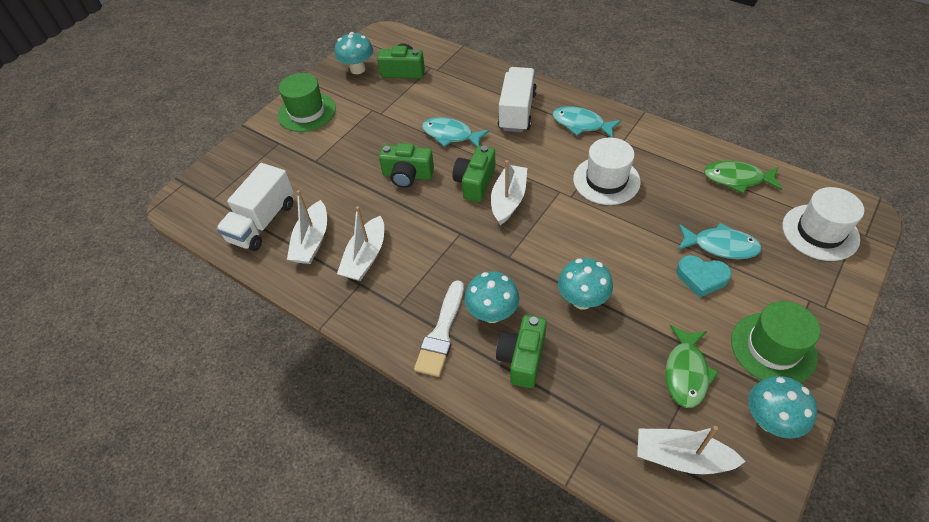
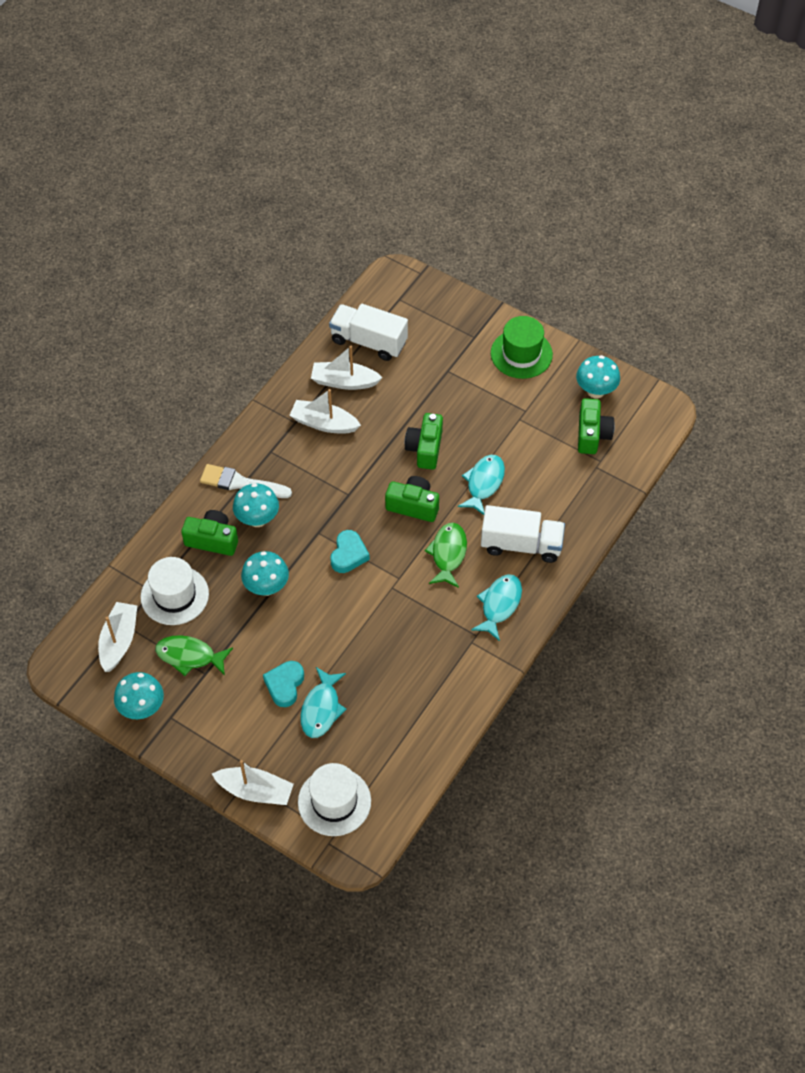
camera: 85 degrees right, 5 degrees up
white boat [491,160,527,225] -> white boat moved to [212,760,294,805]
white hat [573,138,641,205] -> white hat moved to [141,557,209,625]
green fish [704,161,782,194] -> green fish moved to [425,523,467,588]
green hat [731,301,820,383] -> none
none -> turquoise heart [330,530,370,573]

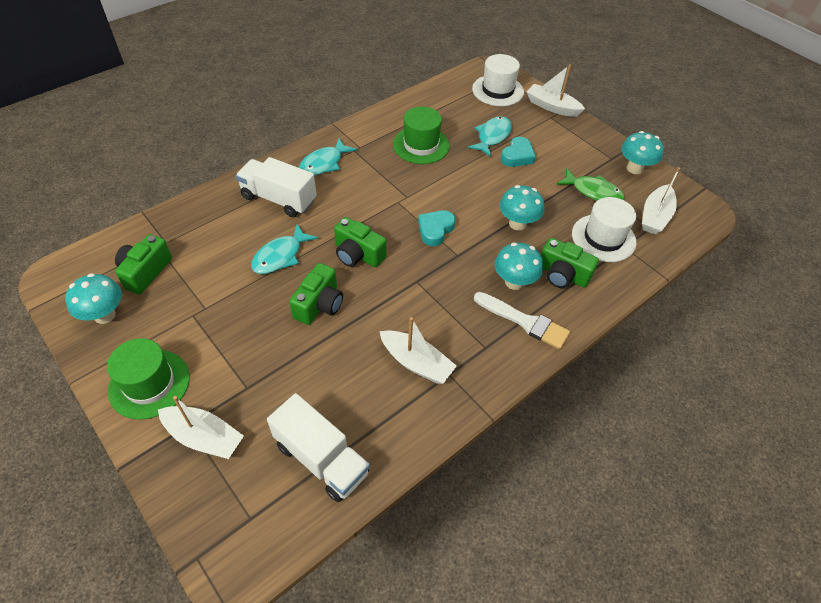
camera: 165 degrees left, 5 degrees down
white boat [311,346,382,390] -> white boat moved to [158,396,244,459]
green fish [425,523,467,588] -> none
none -> green hat [393,107,450,164]

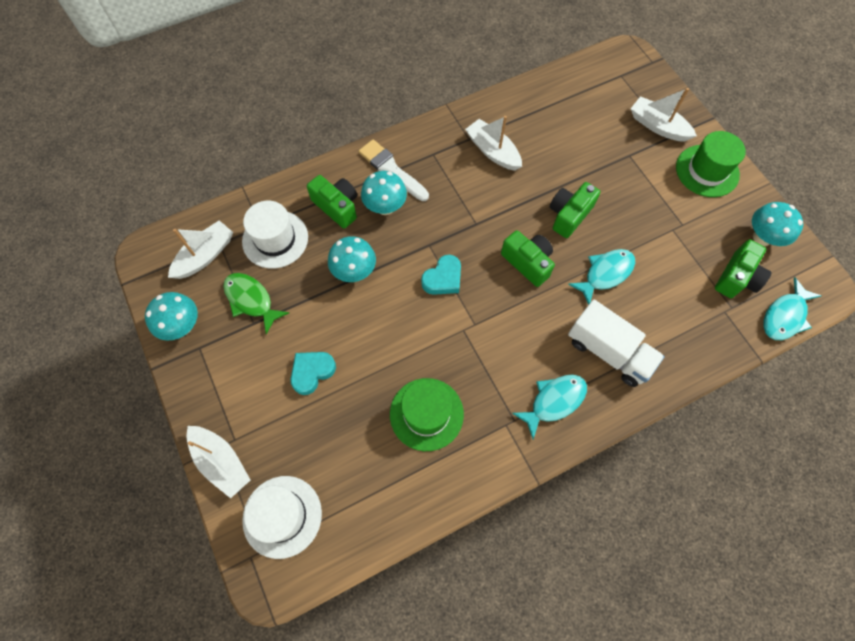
camera: 165 degrees left, 15 degrees up
white truck [267,393,370,502] -> none
turquoise fish [468,116,512,157] -> turquoise fish moved to [764,277,822,340]

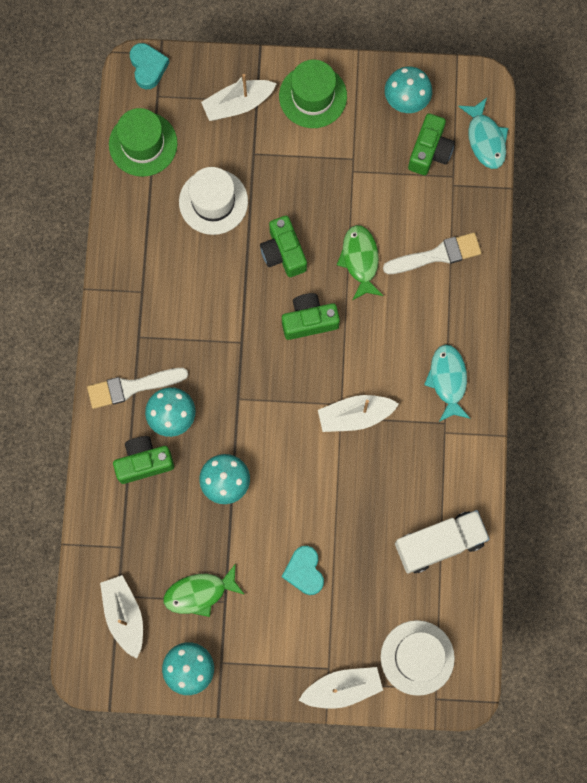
camera: 60 degrees left, 10 degrees up
white hat [242,201,308,269] -> white hat moved to [179,167,248,235]
green hat [390,378,464,451] -> green hat moved to [109,108,178,177]
turquoise heart [421,255,461,295] -> turquoise heart moved to [130,43,170,89]
white boat [465,116,522,171] -> white boat moved to [318,395,399,432]
turquoise fish [568,249,635,305] -> green fish [337,225,383,300]
white truck [568,299,665,387] -> white truck moved to [395,510,490,574]
green camera [715,239,772,298] -> green camera turned 45 degrees clockwise [408,113,455,175]
none -> white brush [383,233,481,274]

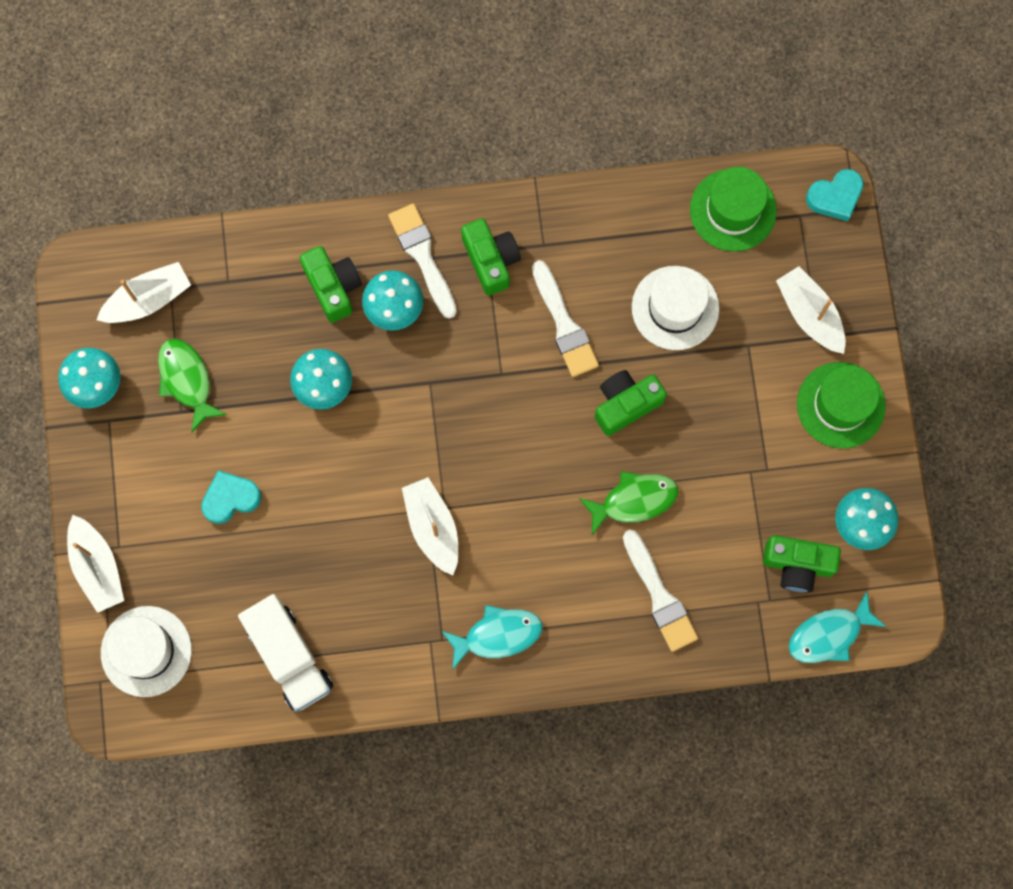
camera: 80 degrees right, 0 degrees up
green camera [282,293,340,340] -> green camera moved to [461,218,521,296]
none -> white brush [532,260,599,377]

